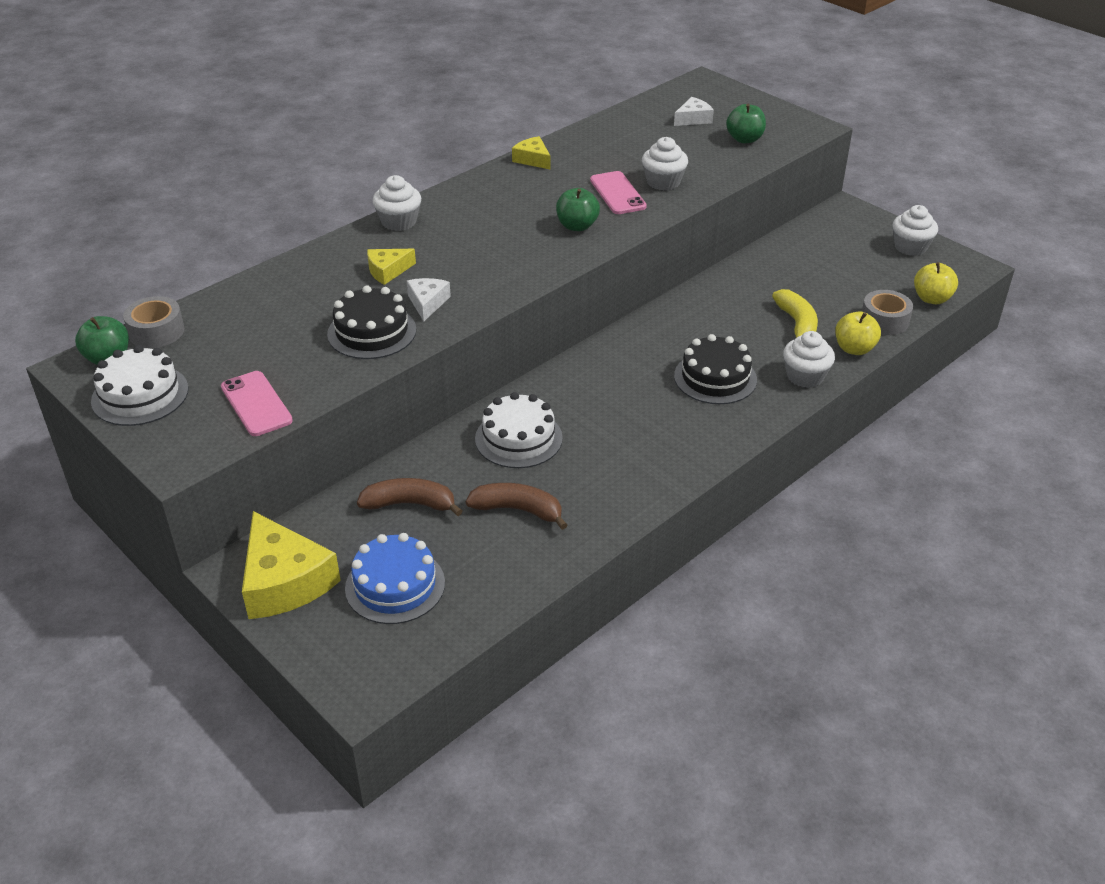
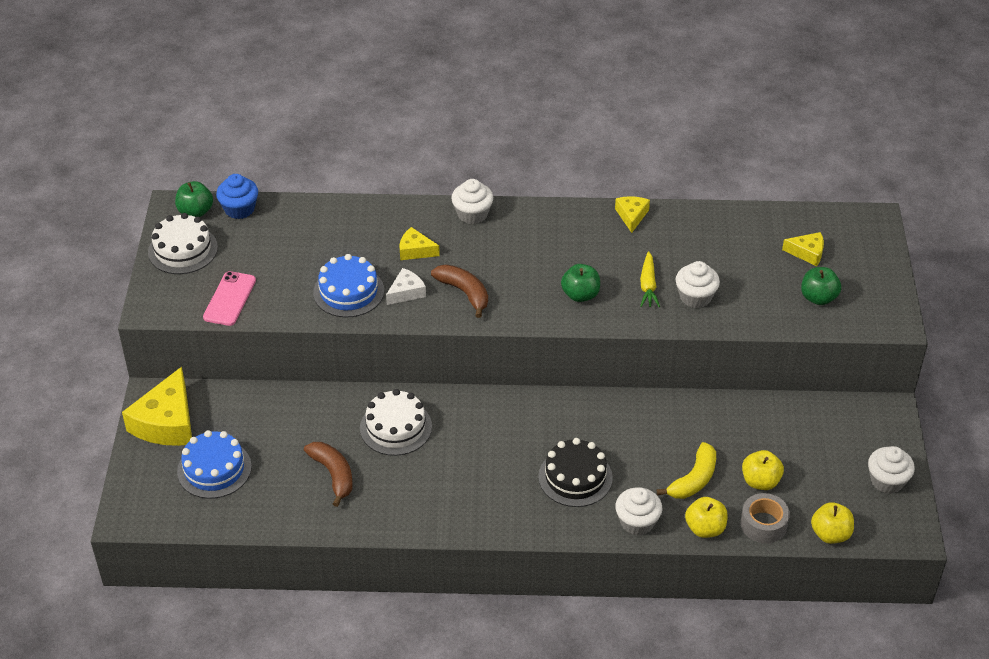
camera: 45 degrees right, 5 degrees up
grey tape [123,296,184,348] -> blue cupcake [216,174,258,219]
black cake [327,285,416,359] -> blue cake [313,254,384,317]
brown banana [357,478,463,516] -> brown banana moved to [431,264,488,318]
pink phone [590,171,647,214] -> yellow carrot [640,251,660,307]
white cheese [674,97,714,126] -> yellow cheese [782,232,824,266]
none -> yellow apple [742,450,784,490]

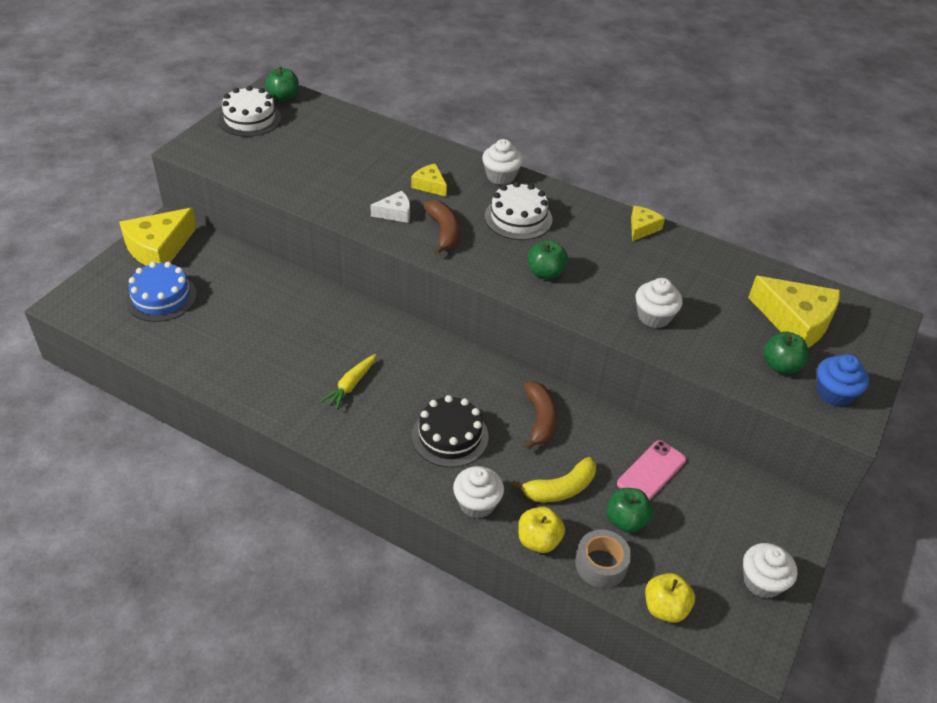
camera: 25 degrees right, 0 degrees up
pink phone [203,271,256,326] -> pink phone moved to [617,440,686,501]
blue cupcake [216,174,258,219] -> blue cupcake moved to [817,354,869,407]
brown banana [304,442,353,507] -> brown banana moved to [523,382,557,450]
blue cake [313,254,384,317] -> none
white cake [360,389,432,456] -> white cake moved to [485,181,552,240]
yellow carrot [640,251,660,307] -> yellow carrot moved to [320,354,376,410]
yellow apple [742,450,784,490] -> green apple [606,488,653,533]
yellow cheese [782,232,824,266] -> yellow cheese [748,276,840,348], size x1.94

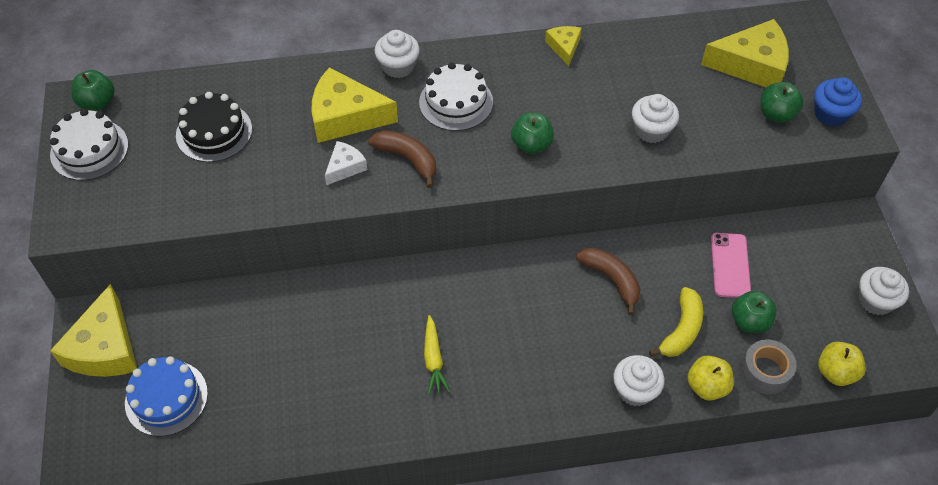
camera: 35 degrees left, 10 degrees up
yellow cheese [411,163,447,197] -> yellow cheese [311,67,398,143], size x1.94
black cake [412,395,488,467] -> black cake moved to [176,92,252,162]

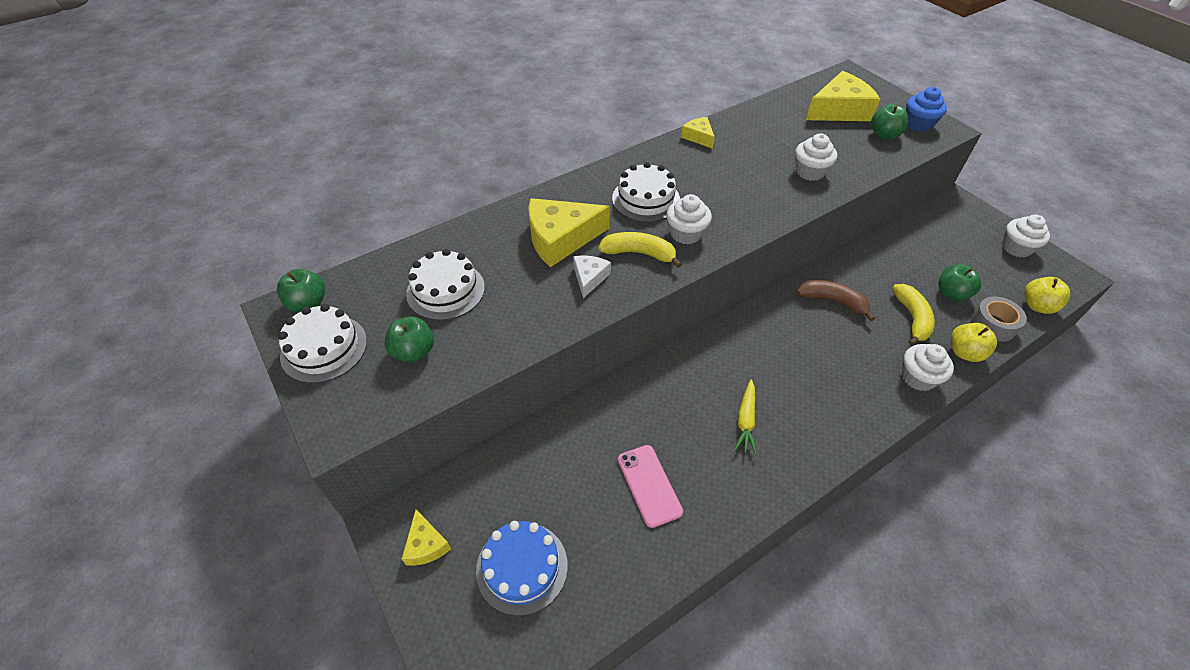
camera: 25 degrees left, 5 degrees down
yellow cheese [50,284,137,377] -> yellow cheese [402,509,451,566], size x0.52
black cake [176,92,252,162] -> white cake [406,249,485,320]
brown banana [368,130,436,188] -> yellow banana [598,232,682,268]
white cupcake [375,30,420,78] -> white cupcake moved to [666,194,712,245]
yellow carrot [424,315,450,395] -> yellow carrot turned 45 degrees clockwise [734,379,757,455]
green apple [511,112,554,154] -> green apple moved to [384,316,434,363]
pink phone [711,233,751,298] -> pink phone moved to [618,445,683,528]

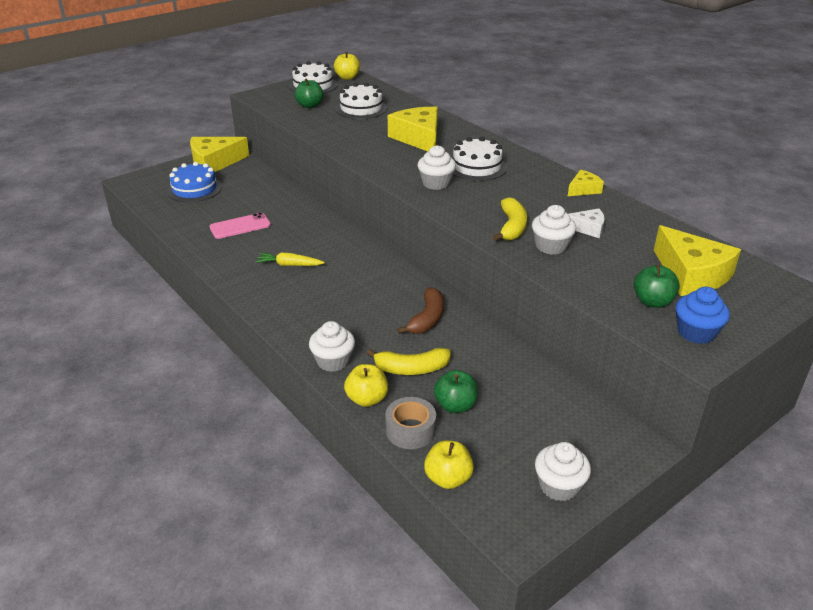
camera: 85 degrees right, 15 degrees down
green apple [277,269,325,312] -> yellow apple [334,51,360,80]
yellow cheese [402,509,451,566] -> yellow cheese [190,137,249,172], size x1.94
white cheese [573,255,611,298] -> white cheese moved to [569,208,605,238]
yellow banana [598,232,682,268] -> yellow banana moved to [493,197,527,241]

